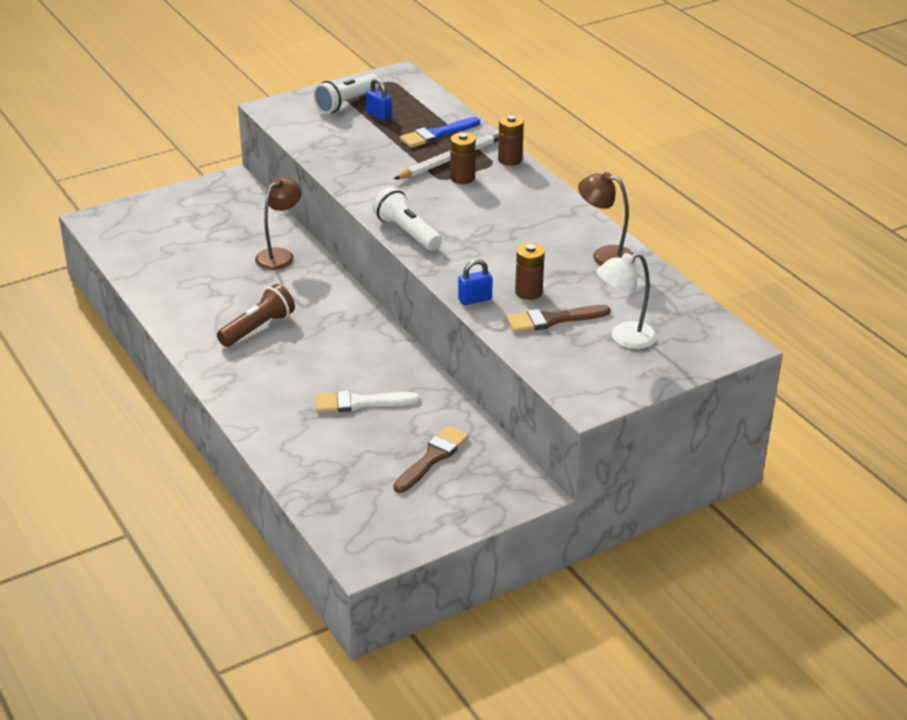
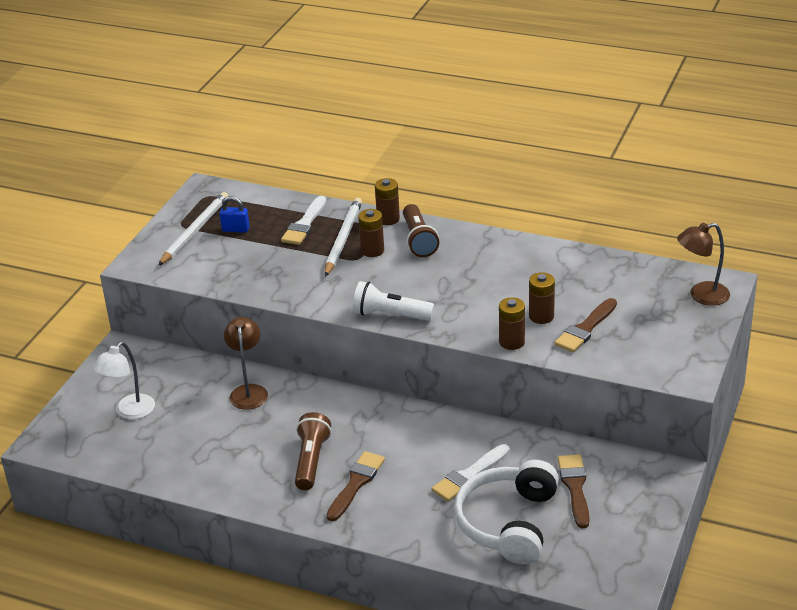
camera: 35 degrees left, 0 degrees up
white flashlight [313,74,380,114] -> white pencil [158,192,228,266]
blue brush [400,117,480,148] -> white brush [281,196,326,245]
blue padlock [458,259,493,305] -> brown battery [499,297,525,350]
brown lamp [578,172,635,266] -> brown lamp moved to [677,223,730,306]
white lamp [597,253,657,349] -> white lamp moved to [92,342,155,420]
none -> brown brush [327,451,385,521]
none -> brown flashlight [403,204,439,257]
none -> white headphones [454,460,559,565]

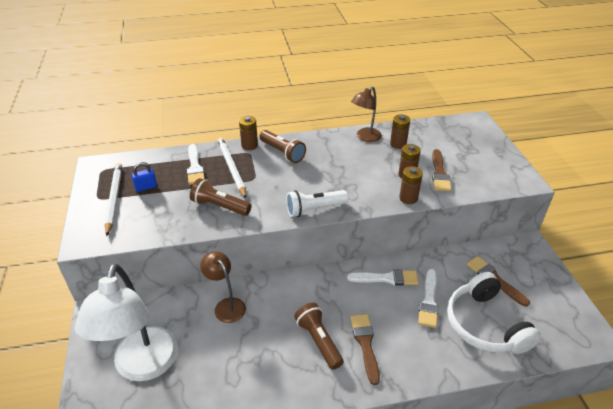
camera: 35 degrees left, 5 degrees up
white lamp [92,342,155,420] -> white lamp [75,263,178,381], size x1.85
brown battery [358,209,384,257] -> brown battery moved to [390,114,410,149]
brown lamp [677,223,730,306] -> brown lamp moved to [351,86,382,143]
none -> brown flashlight [190,178,252,216]
none -> white brush [347,269,418,286]

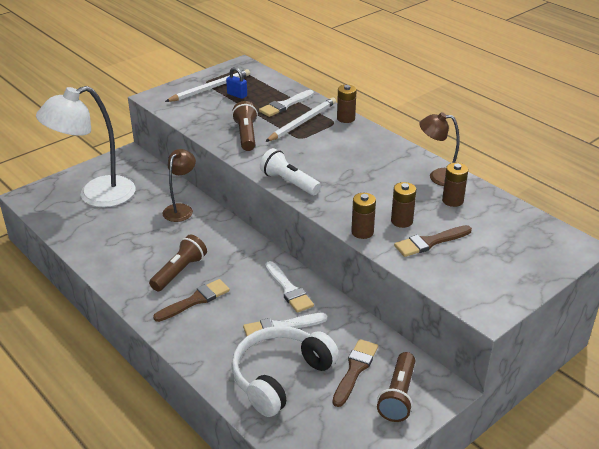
camera: 60 degrees right, 5 degrees down
brown flashlight [260,130,306,163] -> brown flashlight moved to [377,352,415,422]

